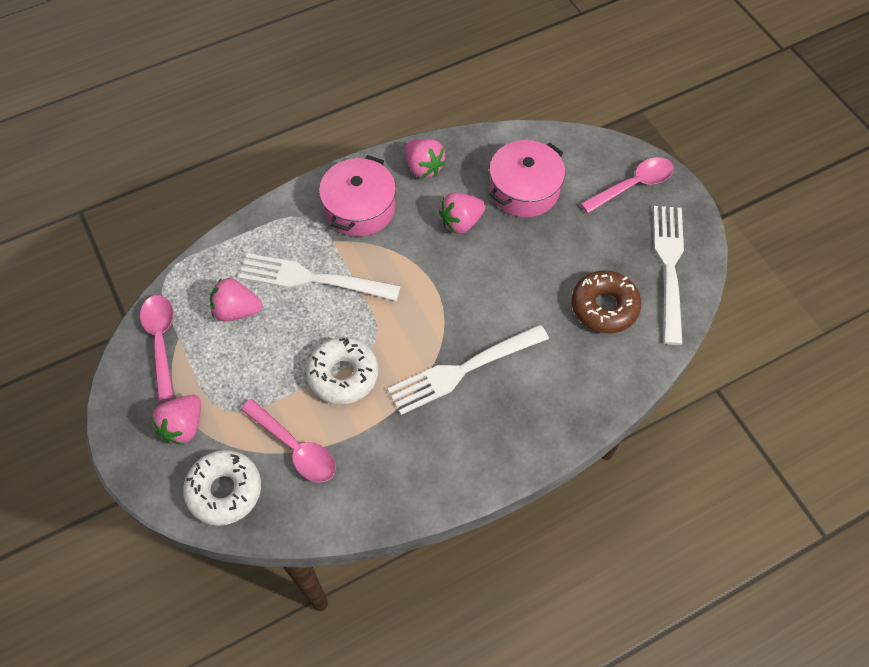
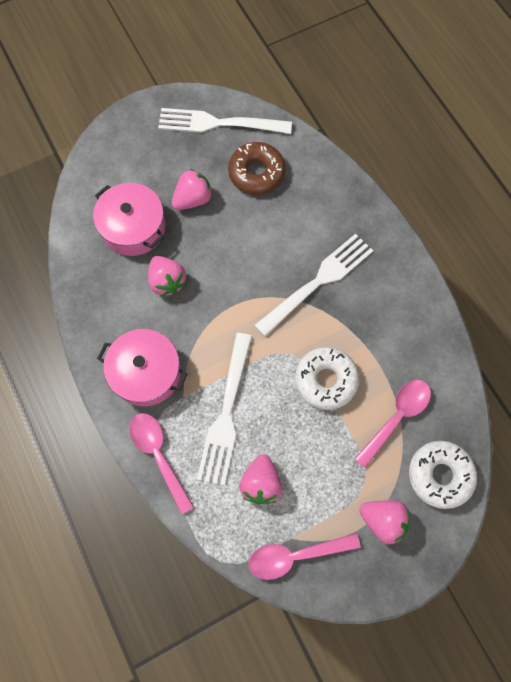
camera: 90 degrees left, 10 degrees up
white fork [387,324,549,415] -> white fork turned 105 degrees counterclockwise [254,234,373,337]
pink strawberry [405,139,446,178] -> pink strawberry moved to [172,169,213,210]
pink spoon [581,157,674,213] -> pink spoon moved to [129,413,194,514]

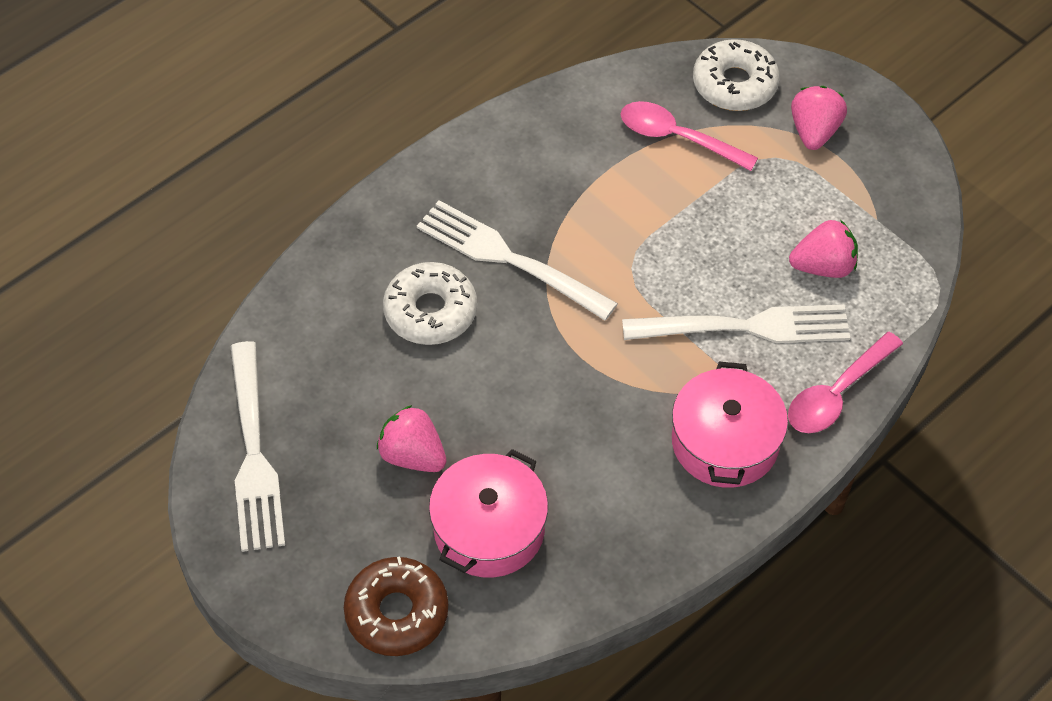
camera: 105 degrees left, 15 degrees down
pink strawberry [148,256,187,297] -> none
brown donut [228,142,286,195] -> brown donut moved to [344,557,448,656]
pink spoon [249,533,361,580] -> none
white donut [295,347,359,410] -> white donut moved to [383,262,477,345]

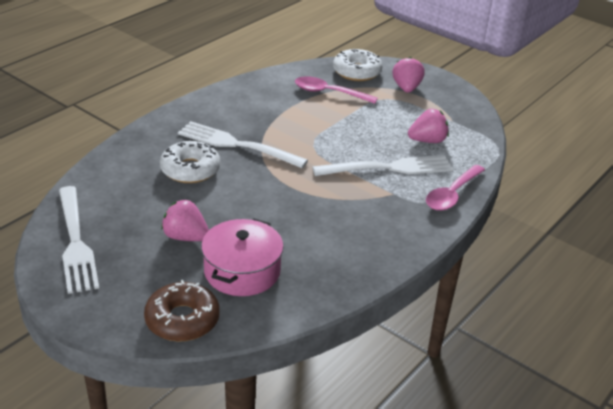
camera: 10 degrees left, 20 degrees down
pink pot [672,362,788,488] -> none

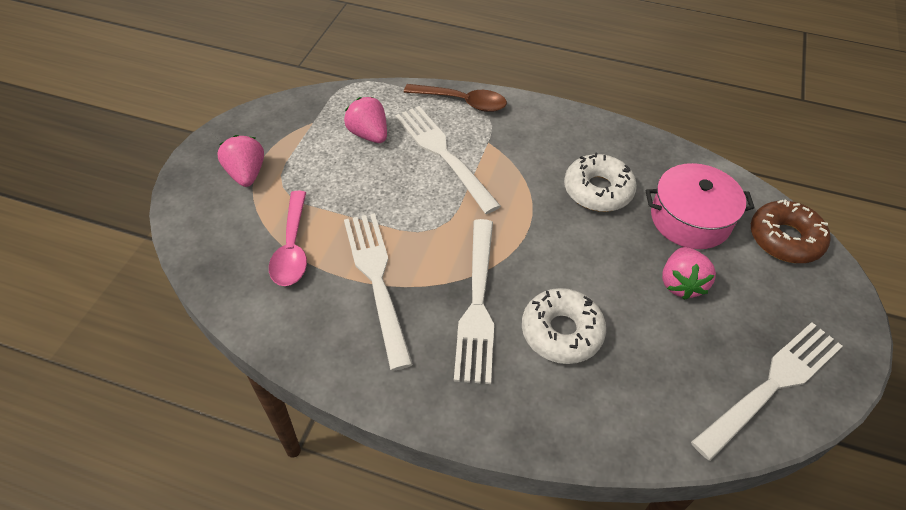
camera: 110 degrees left, 15 degrees up
white donut [333,49,383,81] -> white donut moved to [564,152,637,212]
pink strawberry [392,57,425,93] -> pink strawberry turned 90 degrees clockwise [217,135,264,187]
pink spoon [426,165,485,211] -> brown spoon [404,84,507,112]
none -> white fork [344,213,413,371]

